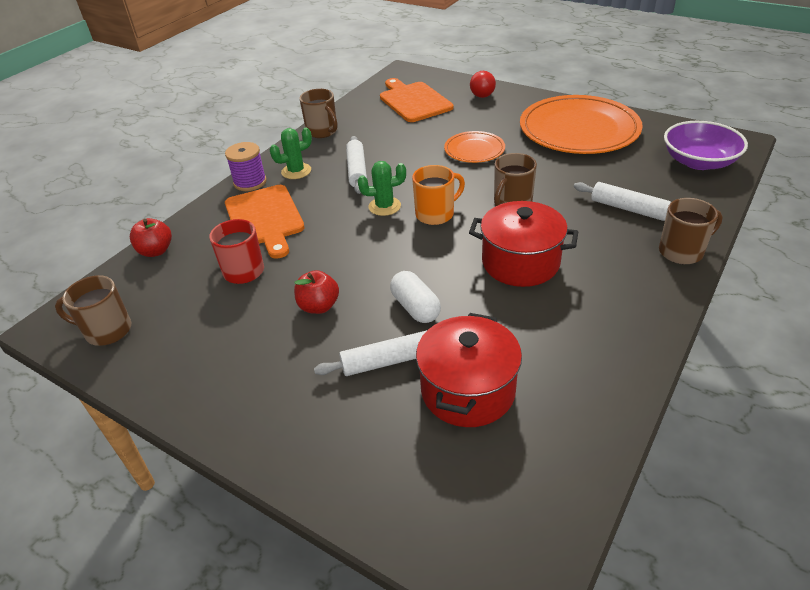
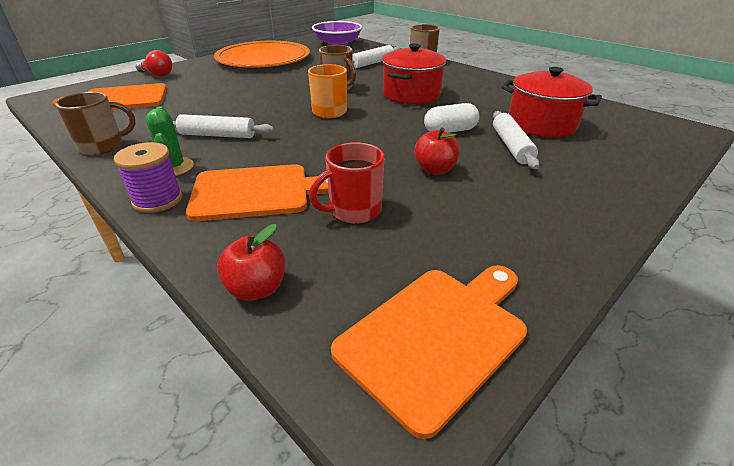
camera: 80 degrees left, 5 degrees down
brown mug [55,275,131,346] -> orange cutting board [331,265,527,439]
green cactus [358,161,406,216] -> none
orange plate [444,131,505,163] -> none

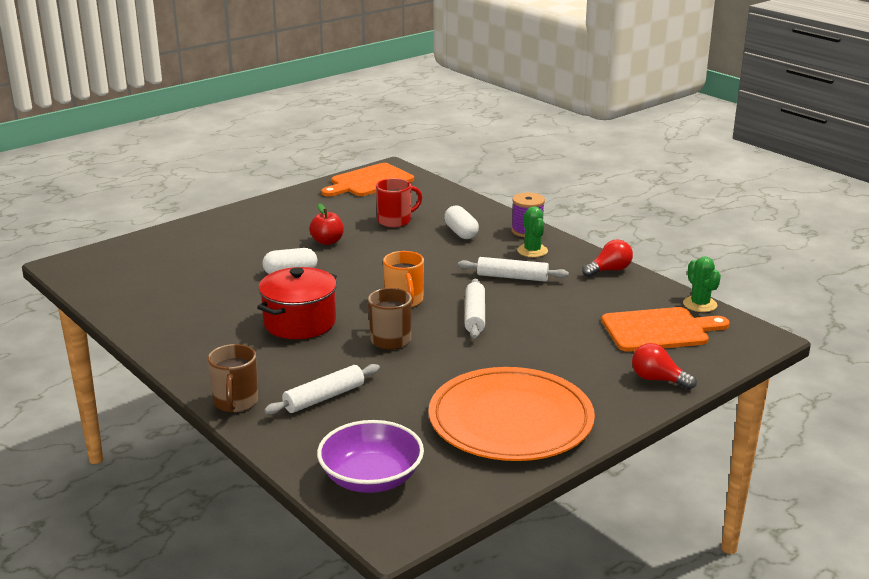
camera: 175 degrees left, 10 degrees down
brown mug [55,92,136,155] -> red light bulb [582,239,633,277]
orange cutting board [186,164,329,221] -> white capsule [444,206,479,239]
red apple [217,224,285,301] -> none
white rolling pin [493,111,540,169] -> white rolling pin moved to [465,278,485,339]
red pot [501,67,602,138] -> none
none -> green cactus [683,257,721,312]

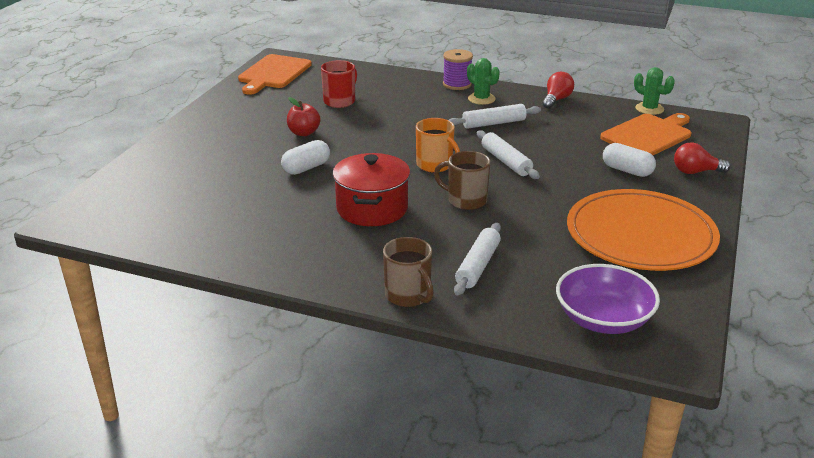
camera: 30 degrees left, 5 degrees up
white capsule [444,206,479,239] -> white capsule moved to [603,143,656,177]

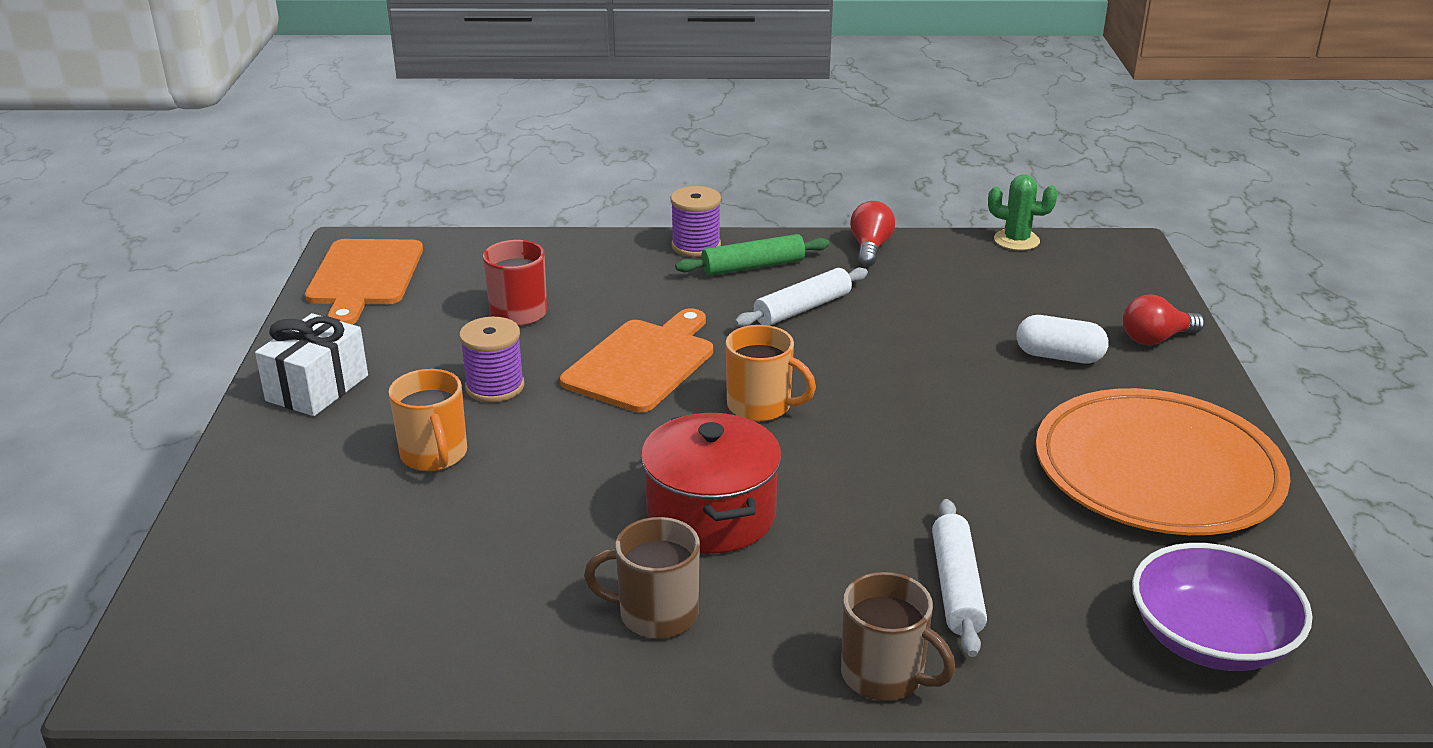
camera: 20 degrees left, 0 degrees up
white capsule [281,140,330,175] -> none
red apple [287,97,321,136] -> purple spool [459,317,525,402]
brown mug [434,151,490,210] -> brown mug moved to [584,517,700,638]
green cactus [467,58,500,105] -> green rolling pin [675,234,830,276]
white rolling pin [477,130,540,179] -> none
orange cutting board [600,113,691,155] -> orange cutting board moved to [560,308,713,413]
none -> white gift [255,313,368,416]
none -> orange mug [388,369,467,471]

